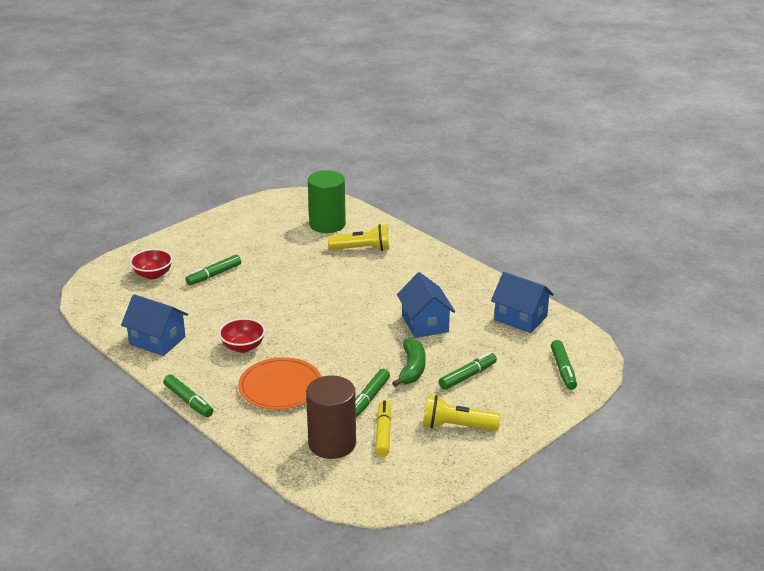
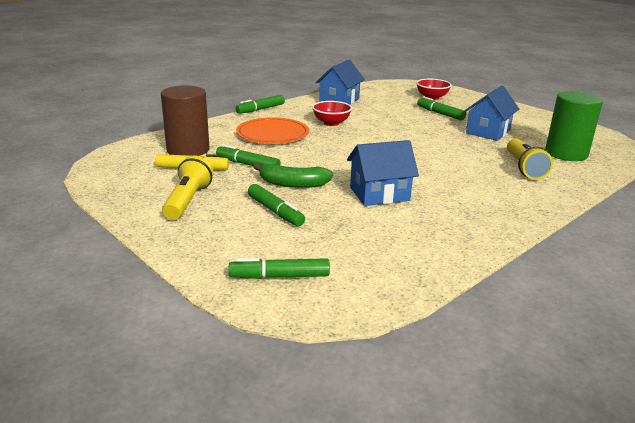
camera: 90 degrees right, 5 degrees down
blue house [491,272,554,333] -> blue house moved to [464,86,519,141]

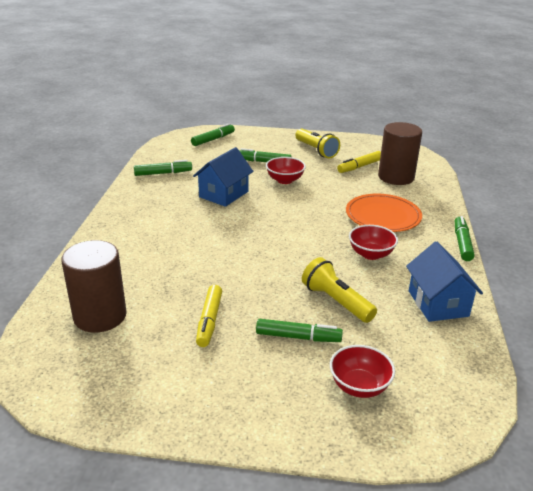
camera: 140 degrees right, 5 degrees up
green marker [216,144,280,166] -> green marker moved to [134,160,192,176]
green banana [254,164,333,188] -> red bowl [266,157,306,184]
blue house [464,86,519,141] -> yellow marker [196,285,222,347]
yellow flashlight [507,138,553,180] -> yellow flashlight moved to [302,257,377,323]
green cylinder [545,91,603,161] -> brown cylinder [61,240,127,333]

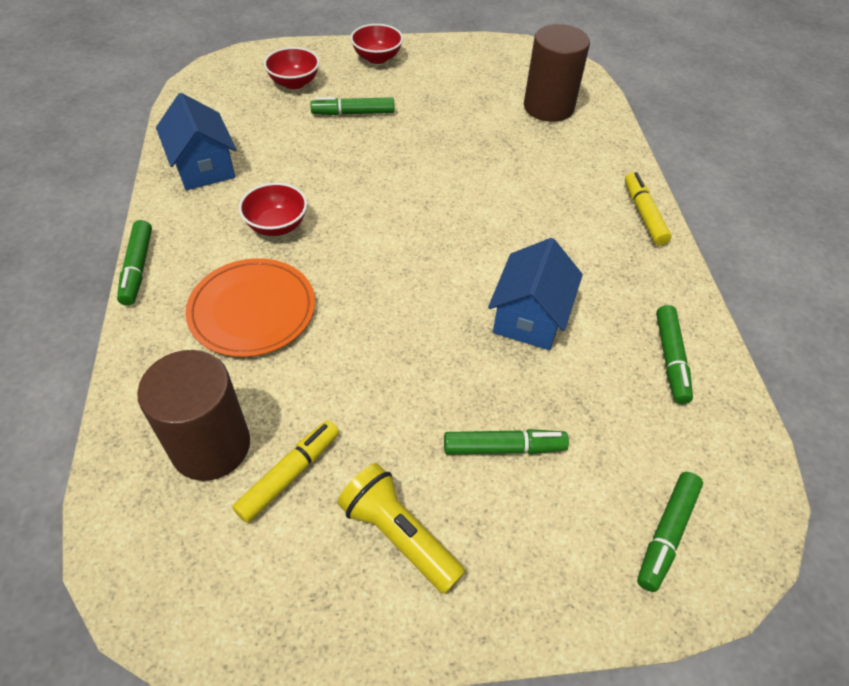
camera: 165 degrees right, 20 degrees up
green marker [134,160,192,176] -> green marker turned 60 degrees counterclockwise [656,305,693,404]
yellow marker [196,285,222,347] -> yellow marker moved to [625,172,672,246]
red bowl [266,157,306,184] -> red bowl moved to [350,24,403,64]
yellow flashlight [302,257,377,323] -> none

